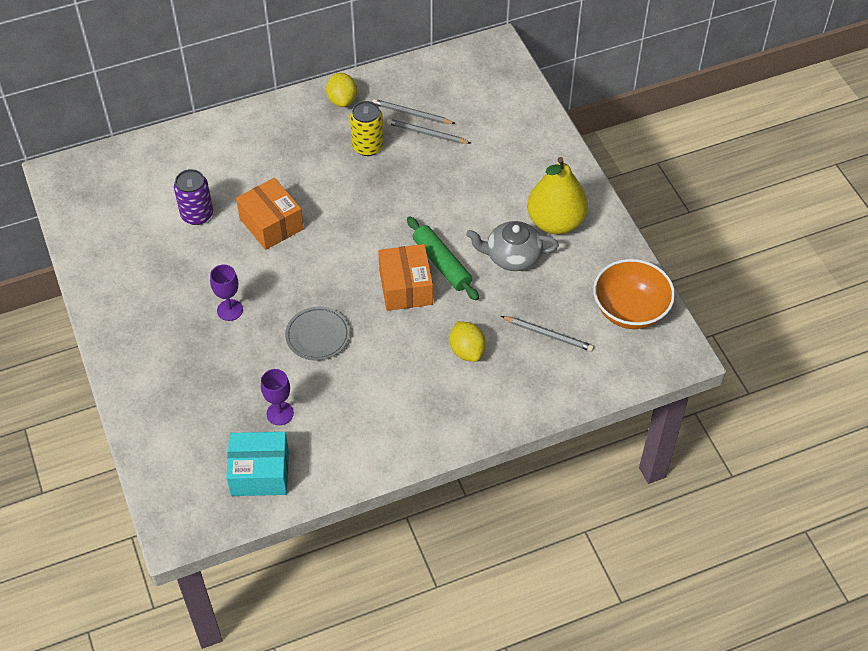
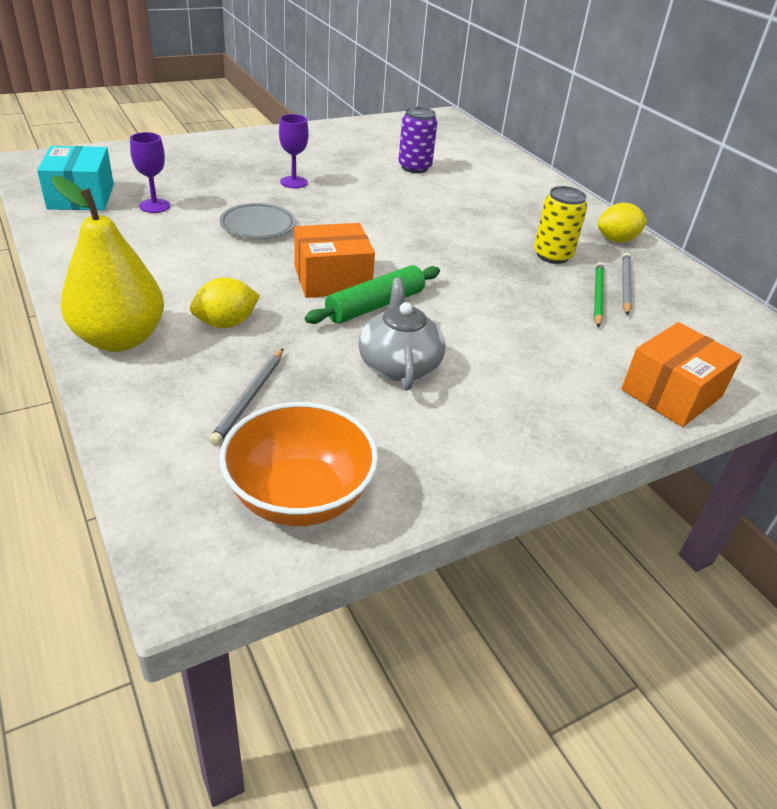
camera: 80 degrees right, 15 degrees down
orange box [236,178,304,250] -> orange box moved to [621,322,742,427]
grey pencil [387,119,471,144] -> green pencil [594,262,604,328]
yellow pear [527,157,588,234] -> yellow pear moved to [51,175,164,352]

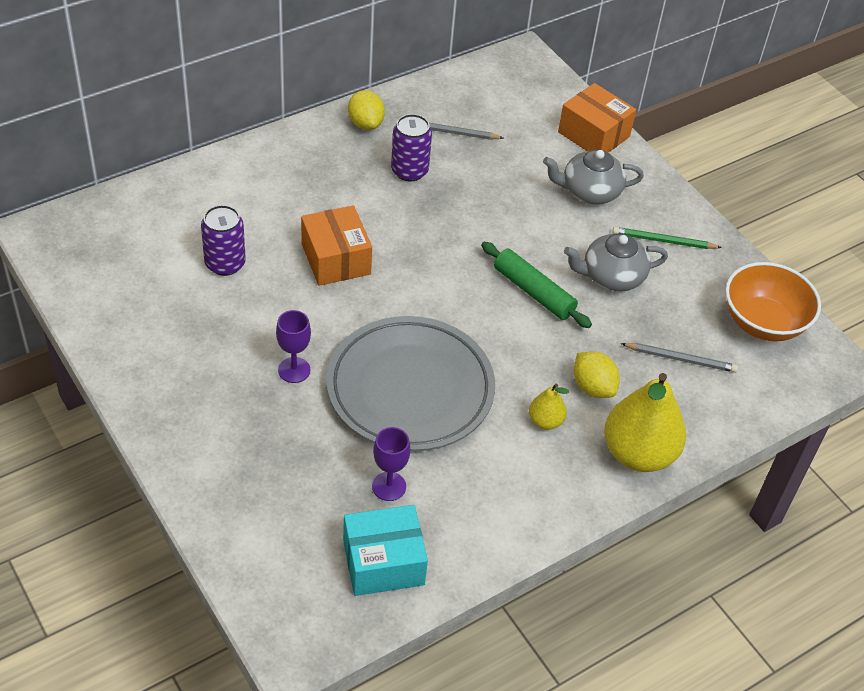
camera: 95 degrees left, 10 degrees up
grey plate [219,203,296,239] -> grey plate [326,316,495,451], size x2.10
orange box [294,223,375,298] -> orange box moved to [301,205,372,286]
yellow can [534,186,587,264] -> purple can [391,114,432,182]
green pencil [594,262,604,328] -> green pencil moved to [613,227,722,249]
none -> yellow pear [529,384,569,430]
none -> grey teapot [543,149,644,204]

